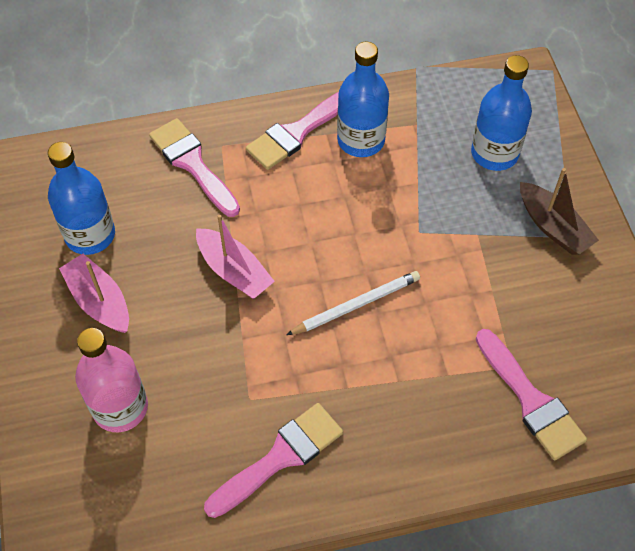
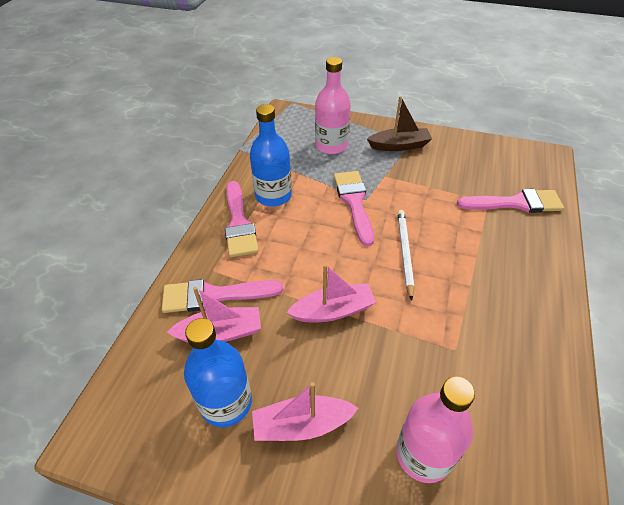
camera: 60 degrees left, 10 degrees down
pink brush [204,403,343,518] -> pink brush moved to [334,171,374,246]
blue bottle [471,55,532,171] -> pink bottle [315,57,351,154]
none -> pink boat [167,287,261,343]

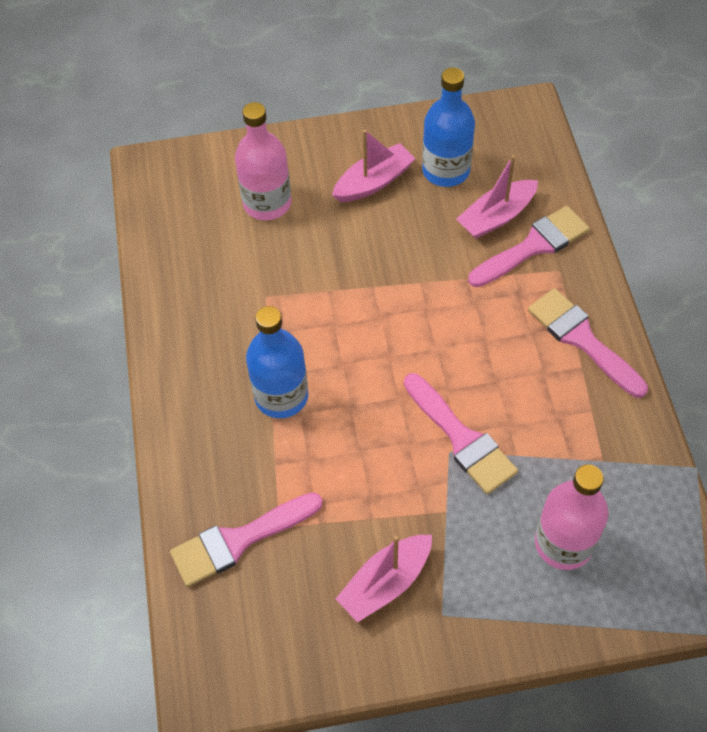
camera: 155 degrees right, 10 degrees up
blue bottle [250,104,292,207] -> blue bottle moved to [246,306,308,418]
pink boat [286,264,376,322] -> pink boat moved to [336,535,432,623]
brown boat [367,96,432,151] -> none
white pencil [397,210,414,301] -> none

